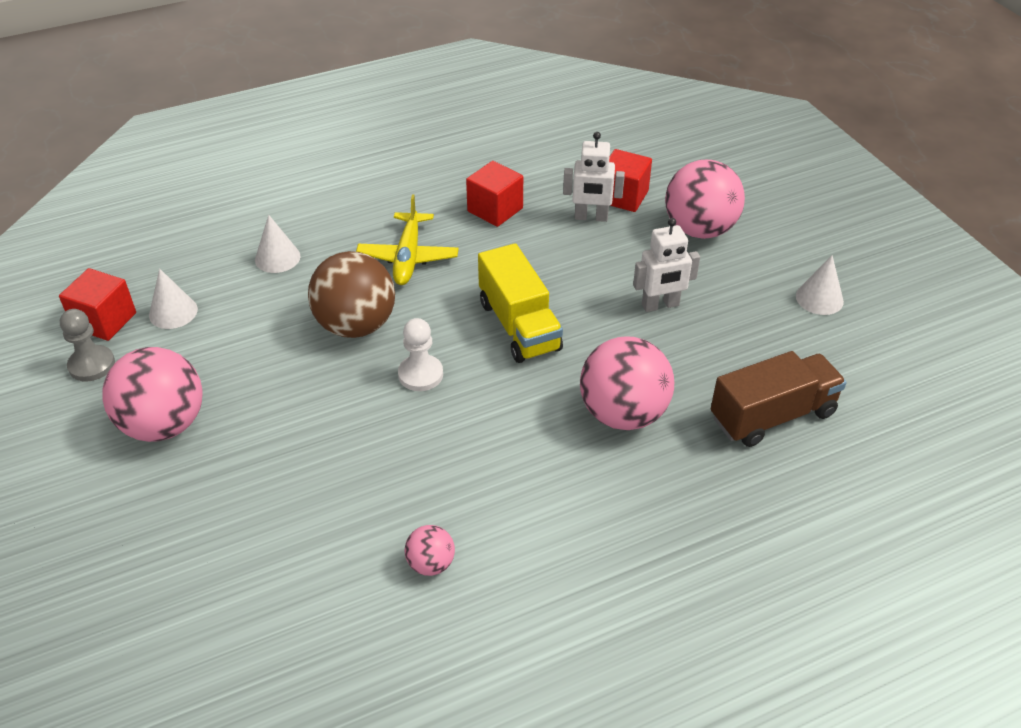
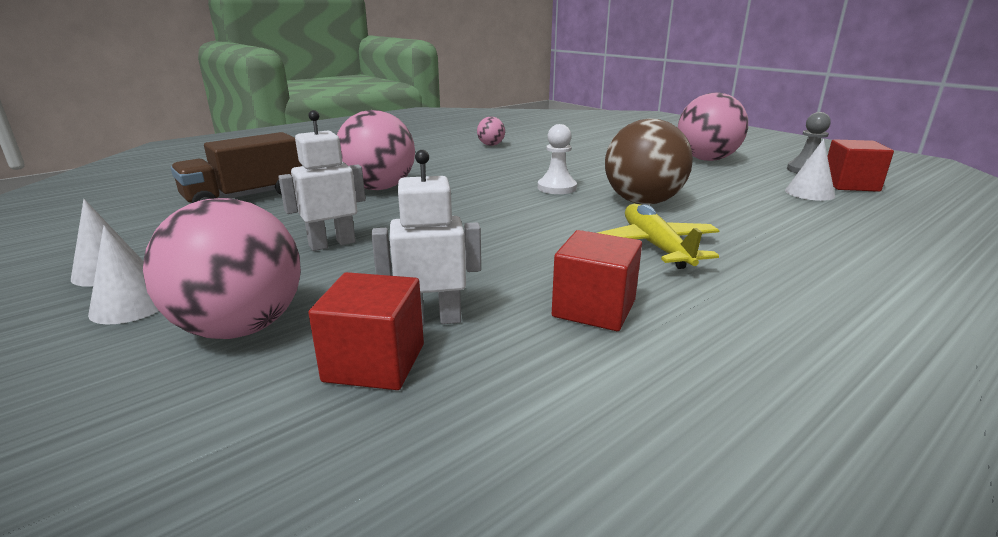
camera: 165 degrees right, 20 degrees down
white cone [255,215,300,273] -> white cone moved to [88,225,159,325]
yellow truck [478,243,563,363] -> none

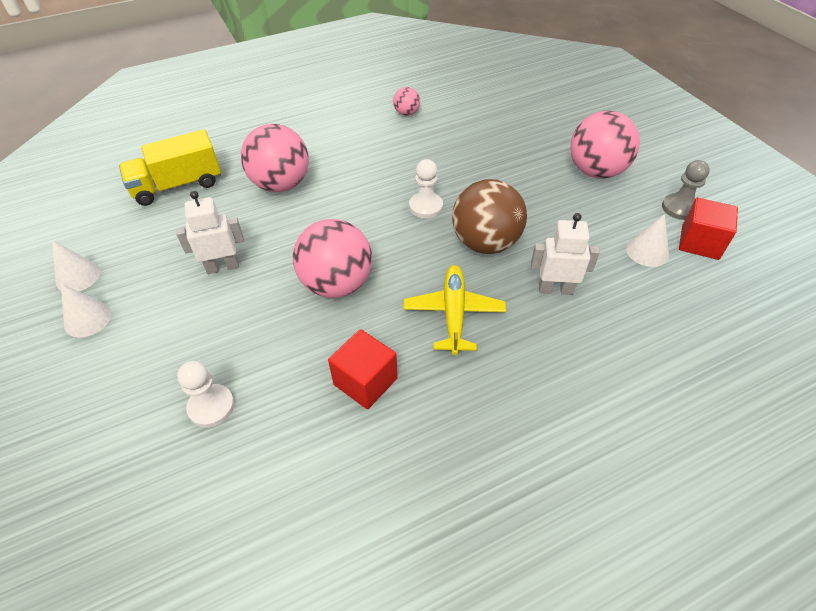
camera: 15 degrees right, 25 degrees up
pink ball [143,198,301,339] -> pink ball moved to [293,219,372,298]
brown truck [171,132,302,203] -> yellow truck [119,129,221,206]
red cube [308,272,424,390] -> white pawn [177,361,234,428]
white robot [371,150,481,326] -> white robot moved to [531,213,600,295]

